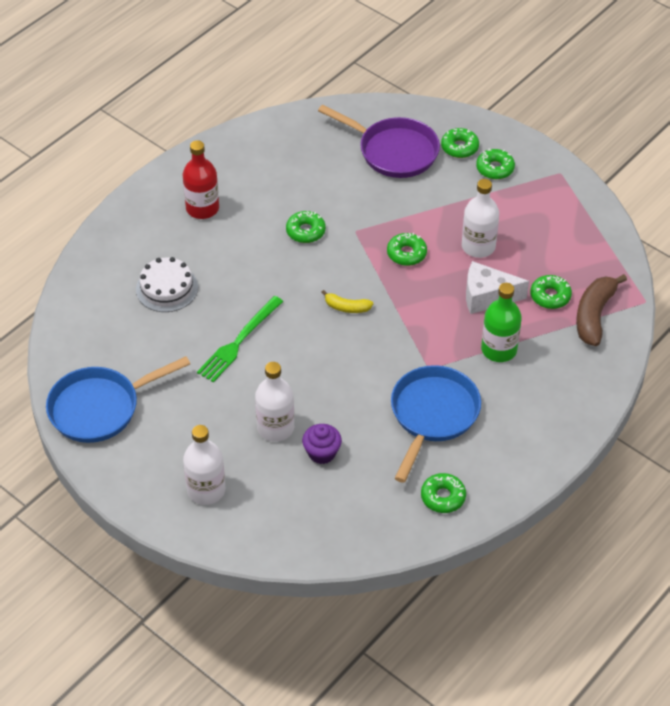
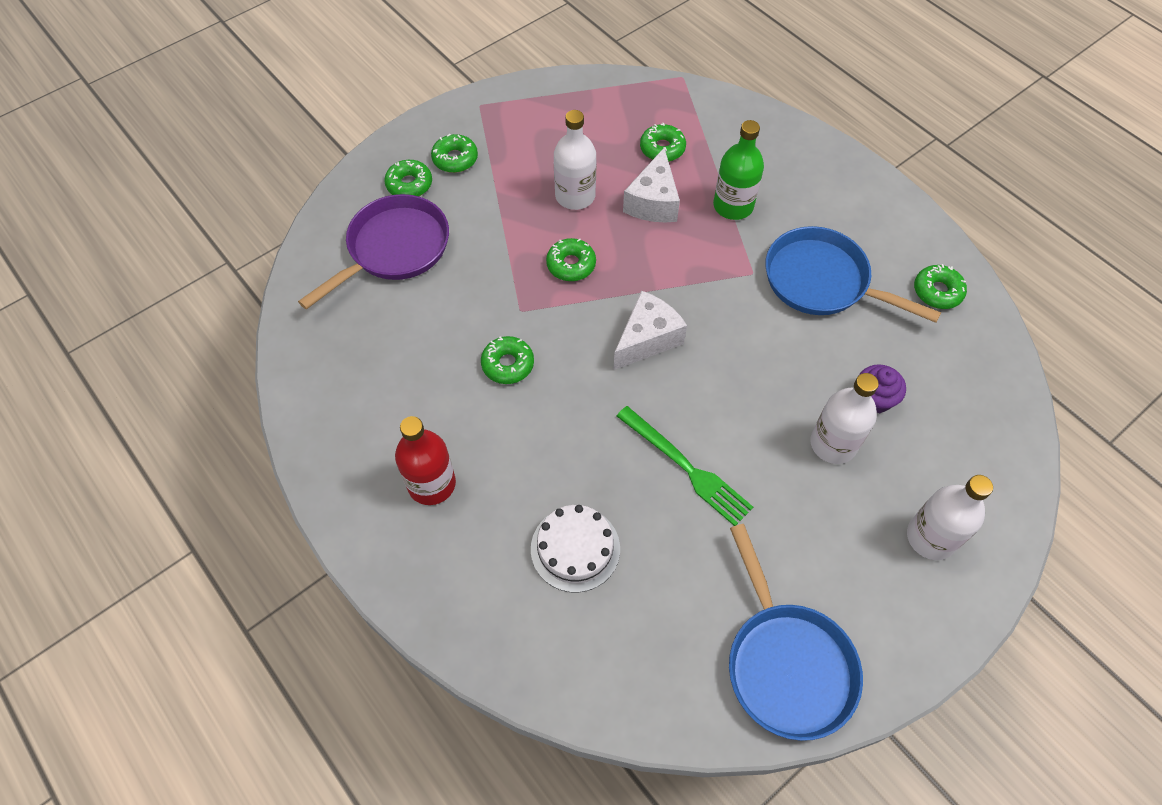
camera: 80 degrees left, 10 degrees up
yellow banana [321,290,373,313] -> white cheese [613,290,687,370]
brown banana [576,274,627,346] -> none

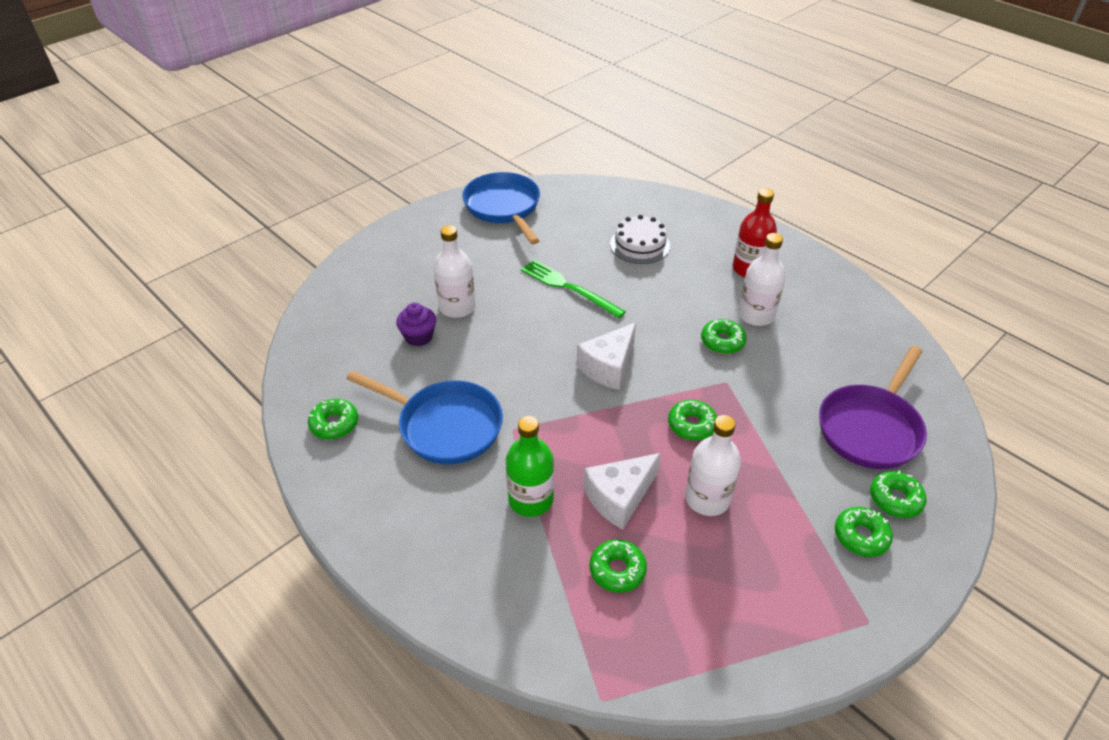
camera: 175 degrees right, 15 degrees down
white cheese [623,148,680,223] -> white cheese turned 135 degrees counterclockwise [584,453,661,530]
white bottle [907,475,993,560] -> white bottle moved to [738,233,786,326]

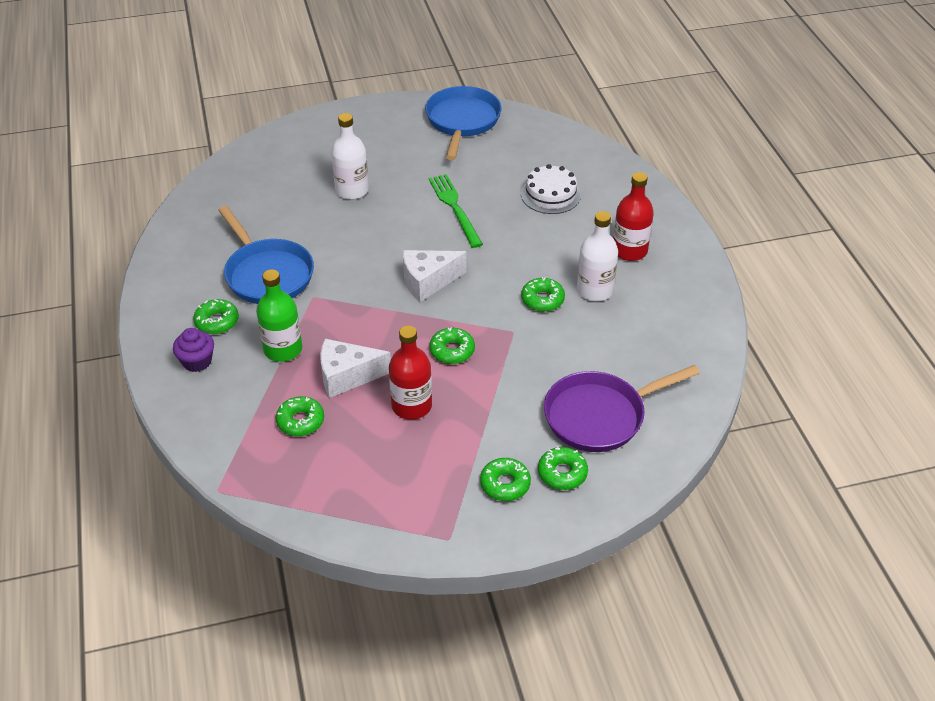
camera: 30 degrees right, 0 degrees up
green donut [308,399,358,439] -> green donut moved to [193,299,239,334]
purple cupcake [396,303,436,346] -> purple cupcake moved to [173,328,214,372]
white bottle [685,415,741,516] -> red bottle [389,326,432,420]

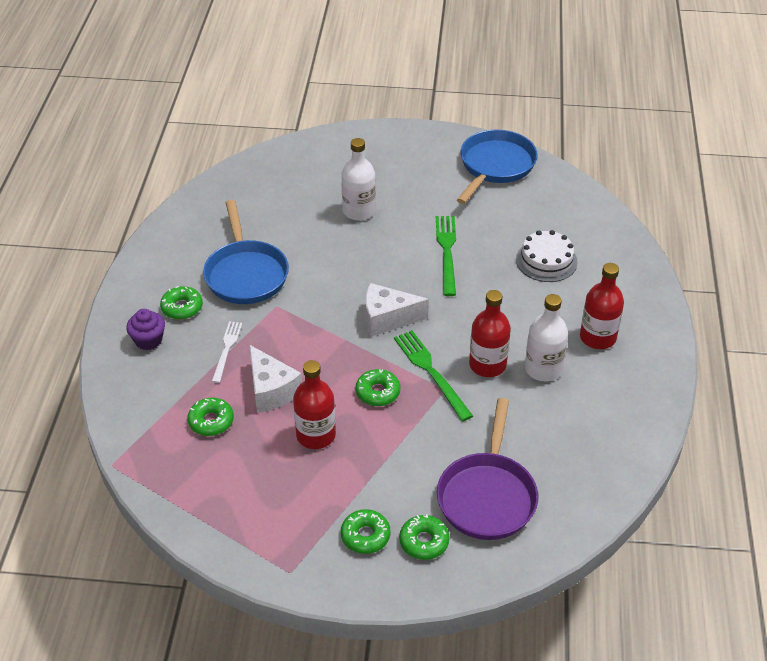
camera: 20 degrees right, 0 degrees up
green bottle [256,269,302,362] -> white fork [212,321,242,383]
white cheese [320,339,391,398] -> white cheese turned 135 degrees counterclockwise [249,345,302,413]
green donut [521,277,565,312] -> red bottle [469,290,511,377]
purple pan [544,365,700,452] -> purple pan turned 75 degrees counterclockwise [437,398,538,540]
none -> green fork [394,330,473,421]

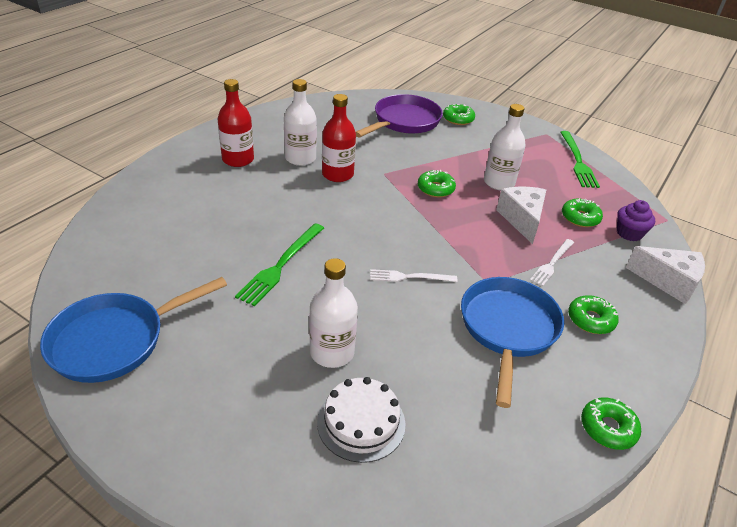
camera: 155 degrees left, 5 degrees down
purple cupcake [126,309,165,350] -> purple cupcake moved to [617,200,655,241]
red bottle [293,360,336,449] -> white bottle [484,104,525,190]
green donut [341,509,391,554] -> green donut moved to [581,397,641,450]
white cheese [365,283,429,337] -> white cheese moved to [626,246,705,304]
green fork [394,330,473,421] -> green fork moved to [560,131,600,188]
white cake [516,230,578,282] -> white cake moved to [317,377,405,463]
none -> white fork [370,269,457,282]

